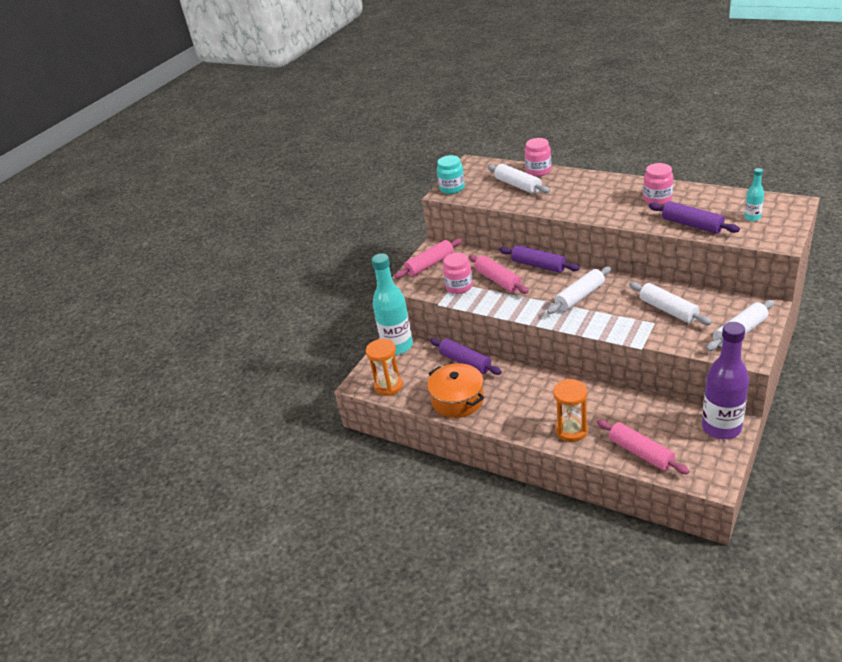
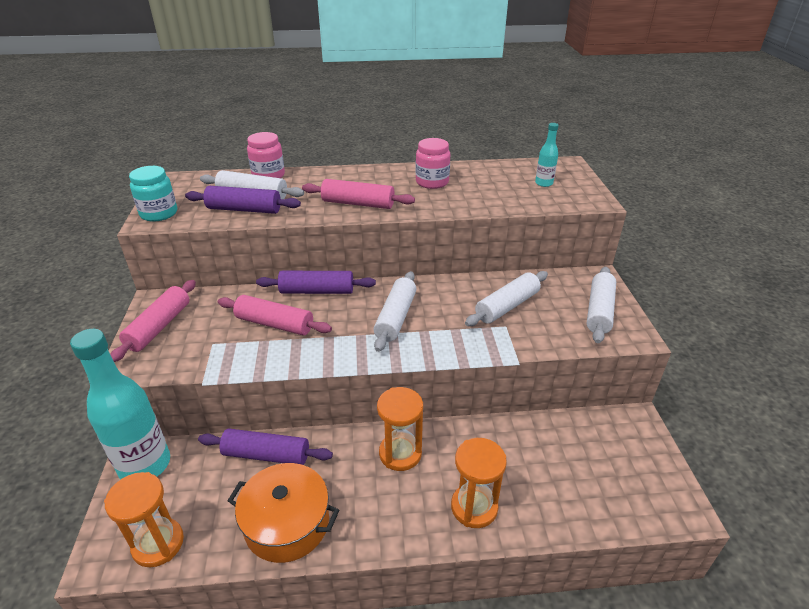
camera: 40 degrees left, 0 degrees up
pink jar [443,253,473,294] -> none
pink rolling pin [597,420,690,474] -> pink rolling pin moved to [302,179,415,209]
white rolling pin [629,282,712,325] -> white rolling pin turned 60 degrees counterclockwise [465,271,548,326]
purple rolling pin [649,201,740,234] -> purple rolling pin moved to [185,186,301,214]
purple bottle [702,322,749,439] -> none
none -> orange hourglass [377,387,423,471]

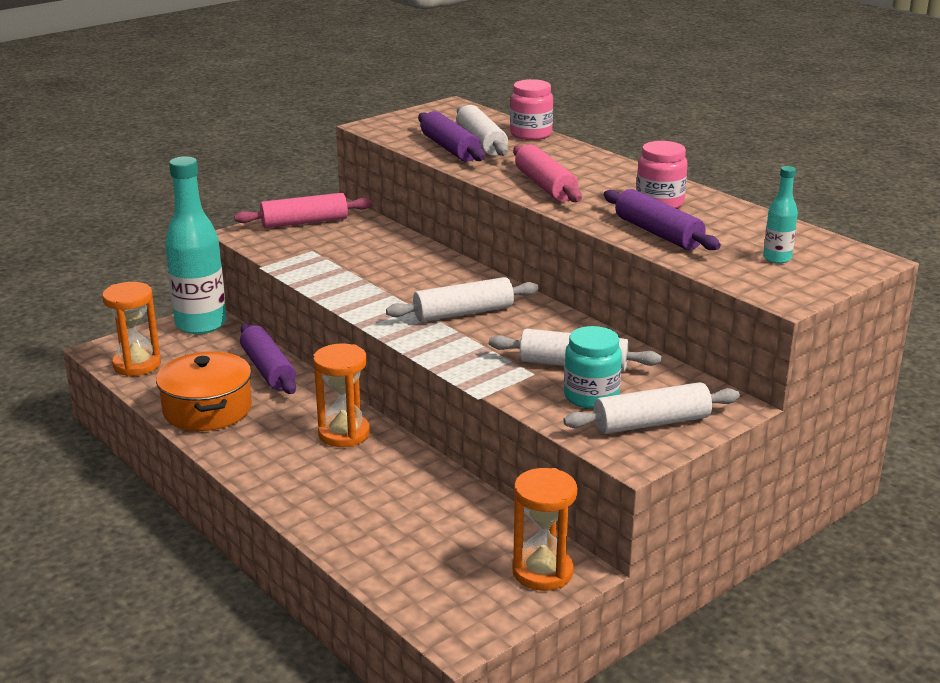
camera: 55 degrees right, 10 degrees down
turquoise jar [129,166,177,222] -> turquoise jar moved to [564,326,622,409]
pink rolling pin [218,295,332,335] -> none
purple rolling pin [256,271,376,294] -> purple rolling pin moved to [604,189,721,250]
orange hourglass [451,438,507,528] -> orange hourglass moved to [513,468,577,591]

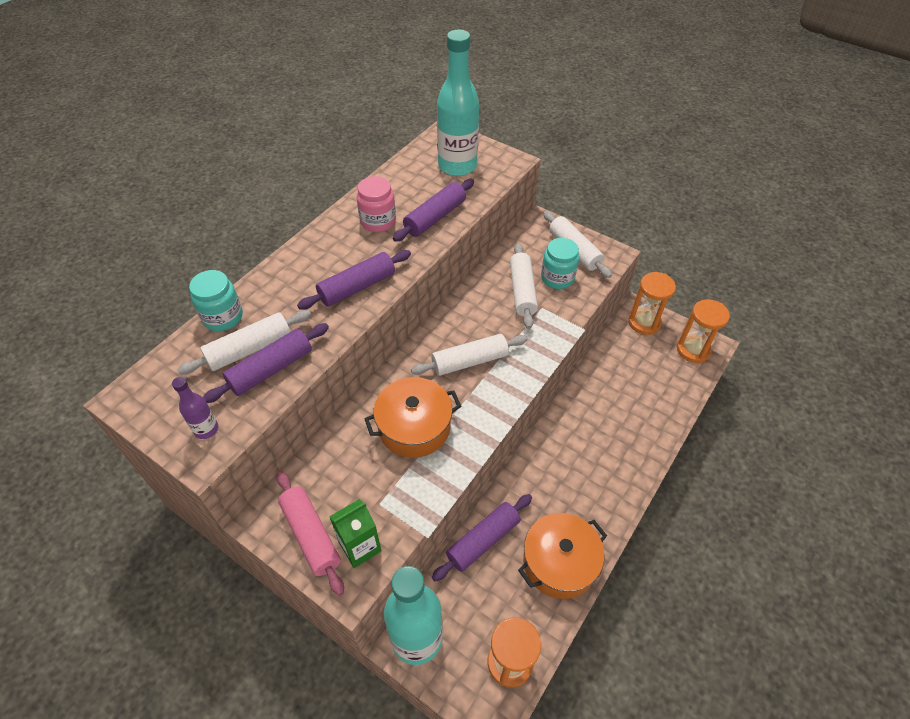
camera: 105 degrees left, 25 degrees up
orange hourglass [313,343,370,447] -> orange hourglass moved to [677,299,730,363]
white rolling pin [386,277,539,322] -> white rolling pin turned 75 degrees counterclockwise [411,334,527,376]
pink jar [510,79,553,140] -> turquoise jar [189,270,243,331]
pink rolling pin [513,145,582,202] -> purple rolling pin [297,250,411,309]
turquoise bottle [763,166,798,264] -> turquoise bottle [437,30,479,176], size x2.20
none -> purple bottle [172,377,218,439]
none -> green carton [329,499,382,568]
none -> orange pot [365,377,461,458]

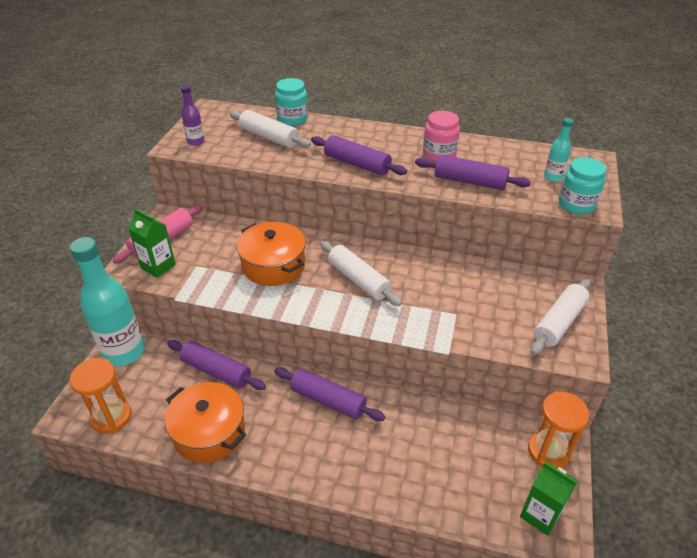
camera: 70 degrees right, 10 degrees down
purple rolling pin [203,323,329,403] -> purple rolling pin moved to [274,367,386,421]
turquoise bottle [437,30,479,176] -> turquoise bottle [544,118,574,182], size x0.45
white rolling pin [510,243,538,329] -> none
turquoise jar [541,238,579,289] -> turquoise jar moved to [558,157,606,214]
orange hourglass [677,299,730,363] -> green carton [520,462,578,536]

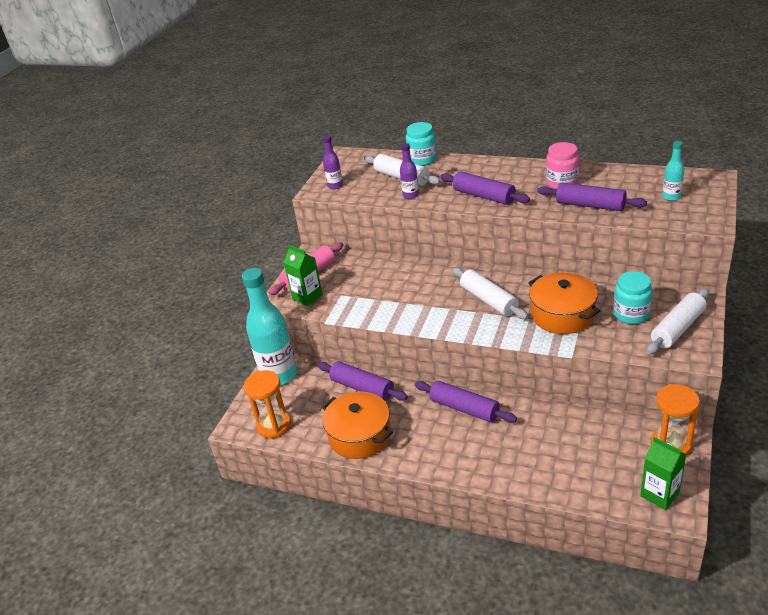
camera: 10 degrees right, 5 degrees down
orange pot [237,222,306,286] -> orange pot moved to [528,272,600,334]
turquoise jar [558,157,606,214] -> turquoise jar moved to [613,271,653,324]
none -> purple bottle [400,143,419,199]

